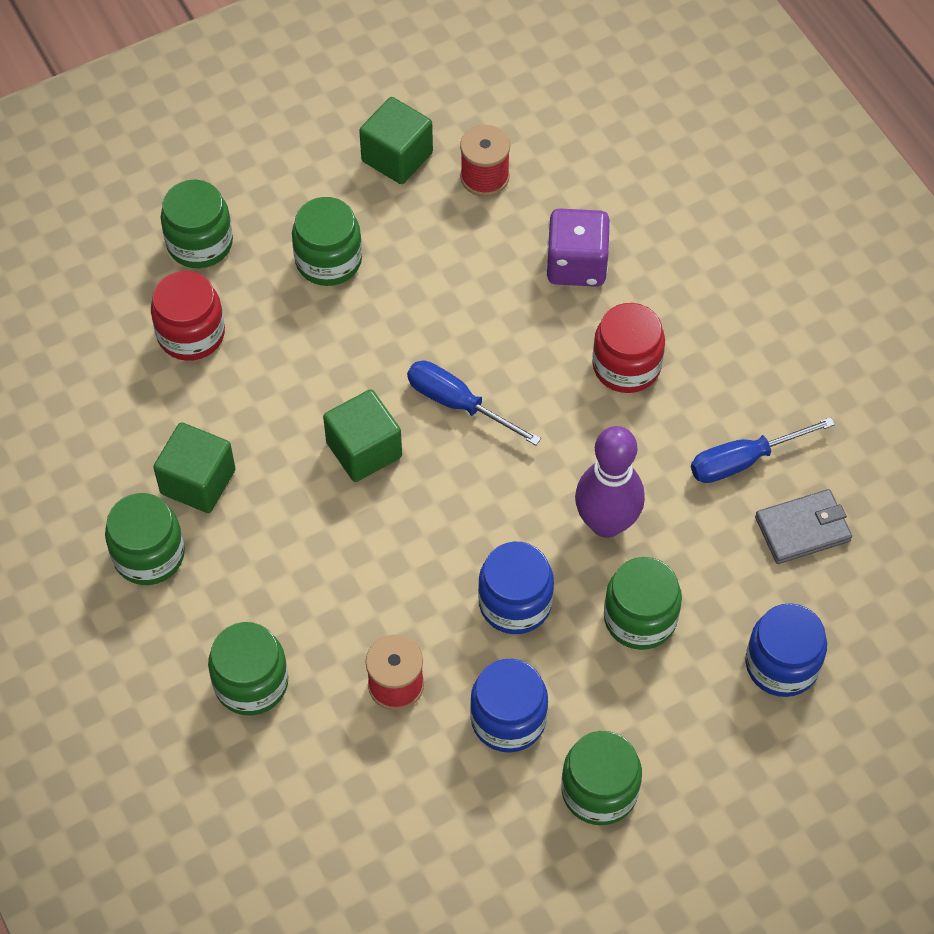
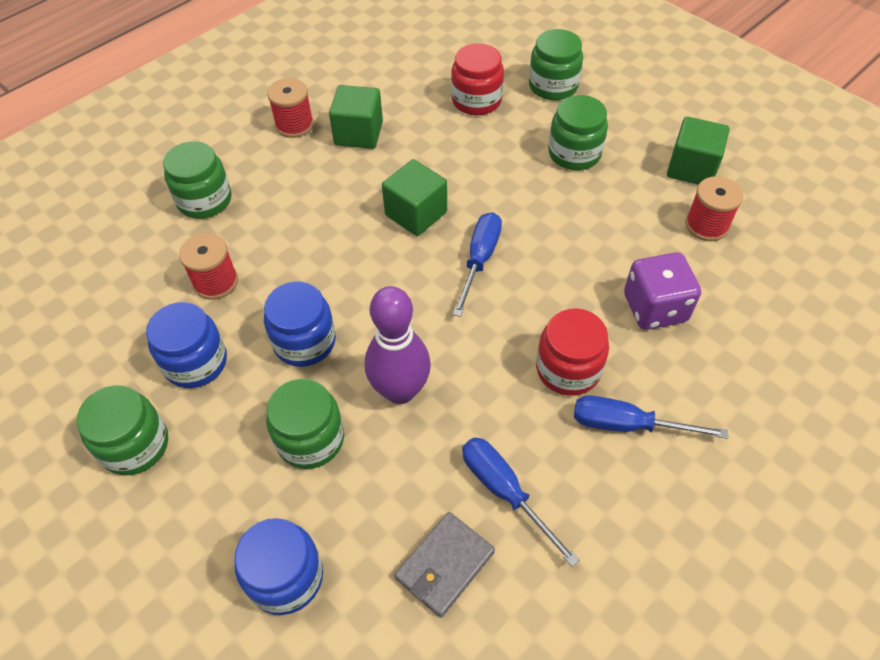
camera: 75 degrees right, 5 degrees down
green jar [105,493,185,585] -> red spool [267,78,314,138]
grey wallet [755,489,852,564] -> grey wallet turned 75 degrees clockwise [395,512,495,618]
none -> blue screwdriver [574,395,728,439]

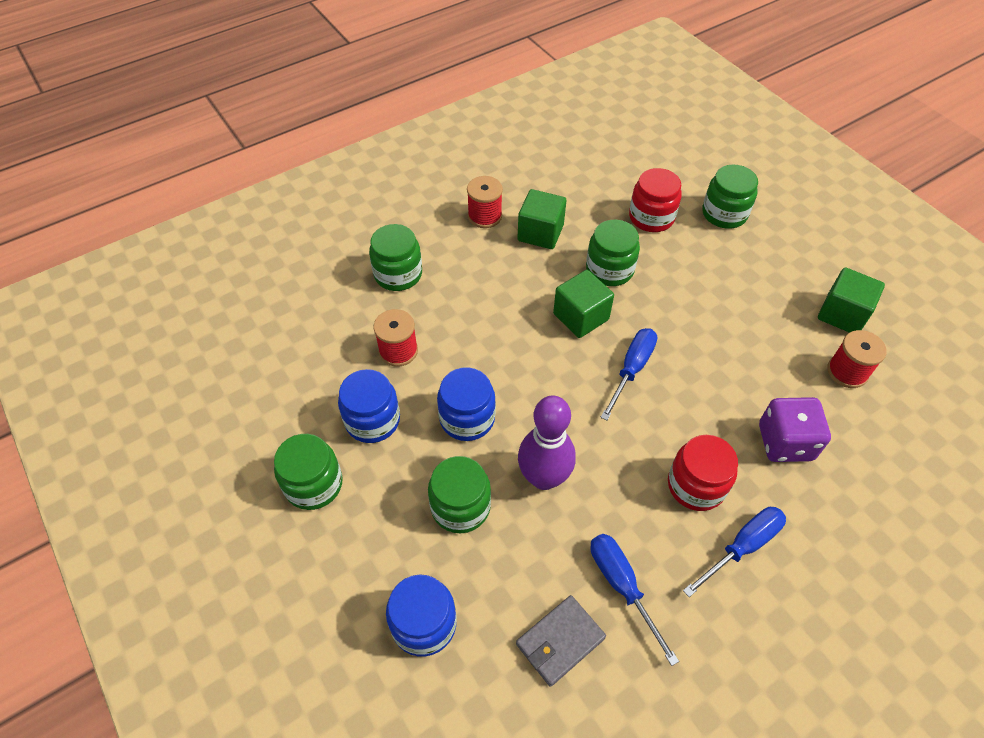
camera: 10 degrees right, 0 degrees up
green jar [548,95,608,170] -> green jar moved to [586,220,640,286]
blue screwdriver [574,395,728,439] -> blue screwdriver turned 120 degrees clockwise [683,507,786,597]

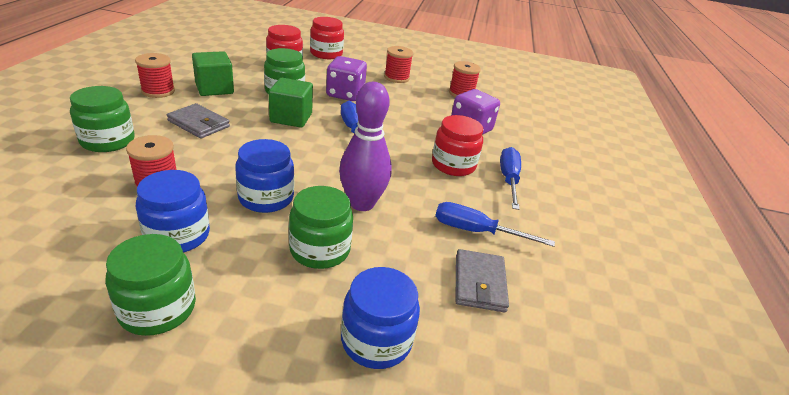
camera: 50 degrees left, 20 degrees down
green jar [702,164,758,229] -> red jar [310,17,344,59]
green cube [818,267,885,333] -> none
none -> grey wallet [167,103,230,139]
none -> purple dice [326,56,367,101]
none -> red spool [384,46,413,83]

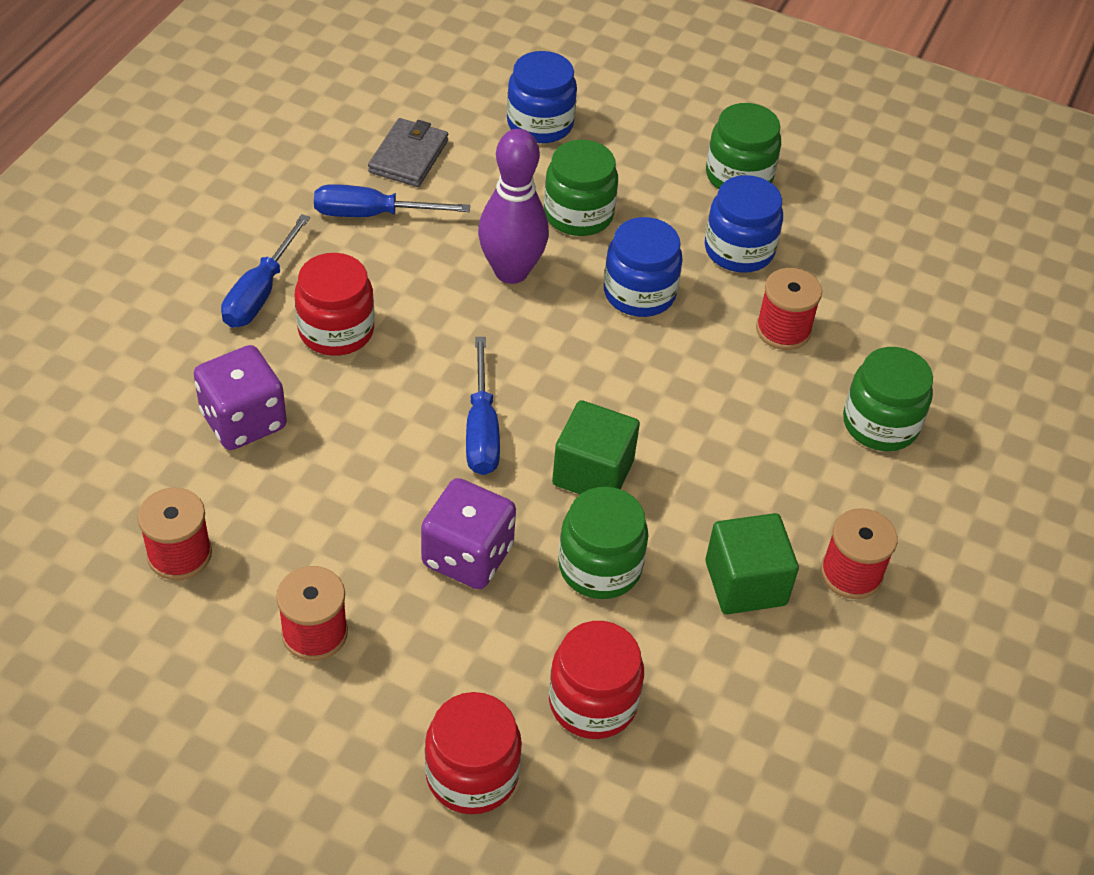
camera: 165 degrees left, 15 degrees up
grey wallet [167,103,230,139] -> none
blue screwdriver [435,202,555,247] -> blue screwdriver turned 150 degrees clockwise [314,184,470,217]

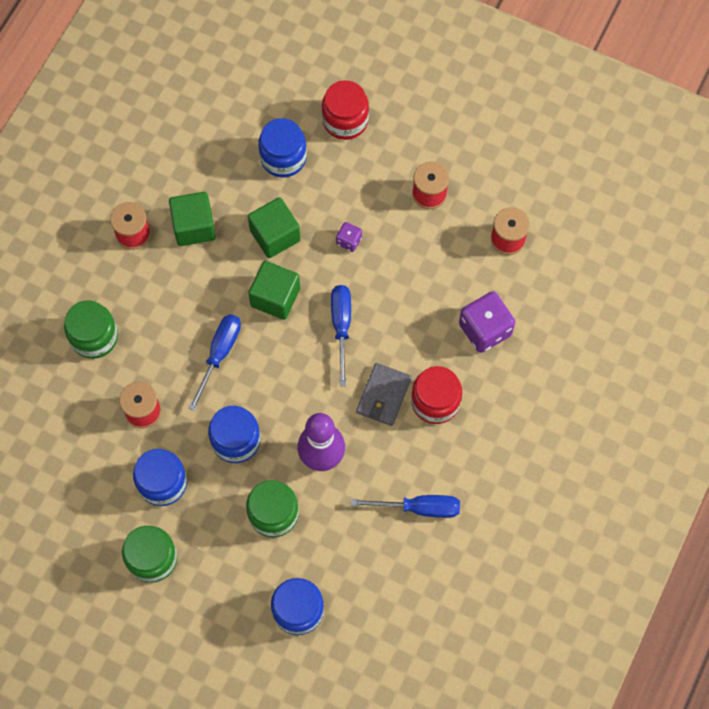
camera: 175 degrees left, 20 degrees up
blue screwdriver [221,214,310,328] -> blue screwdriver moved to [188,314,241,411]
grey wallet [368,118,448,187] -> grey wallet moved to [356,363,412,426]
purple dice [421,478,516,589] -> purple dice [336,222,362,252], size x0.50
red jar [549,621,644,739] -> blue jar [258,118,307,178]
green jar [558,487,648,599] -> green cube [248,197,301,258]

